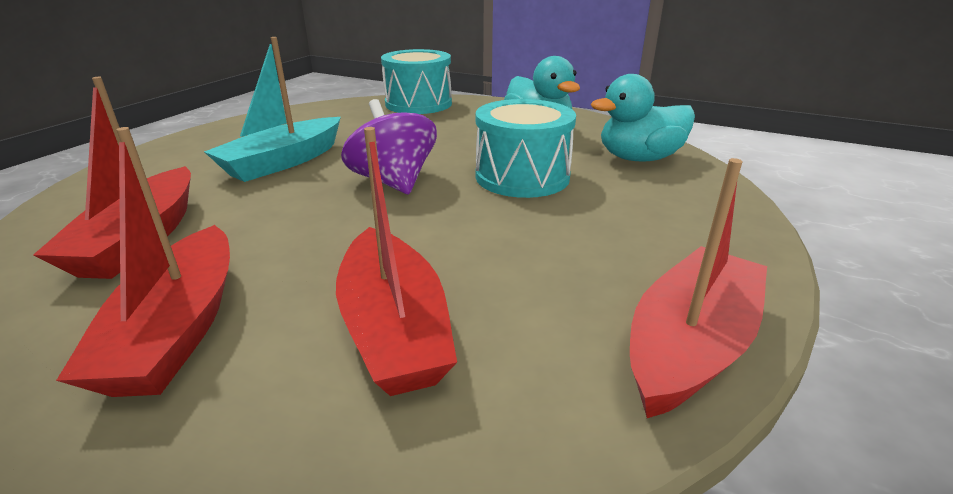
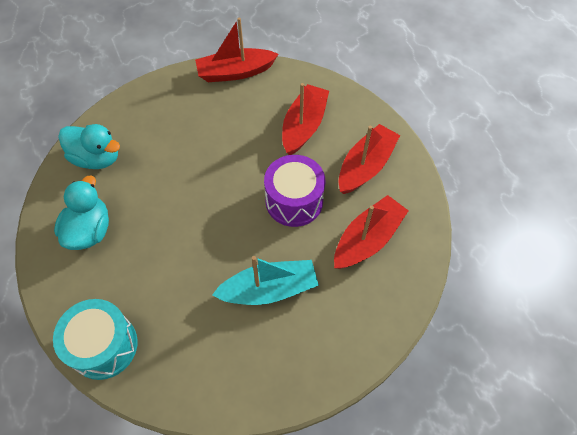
camera: 140 degrees left, 30 degrees up
purple spinning top [341,99,437,194] -> none
turquoise drum [476,99,576,198] -> none
none -> purple drum [264,155,325,227]

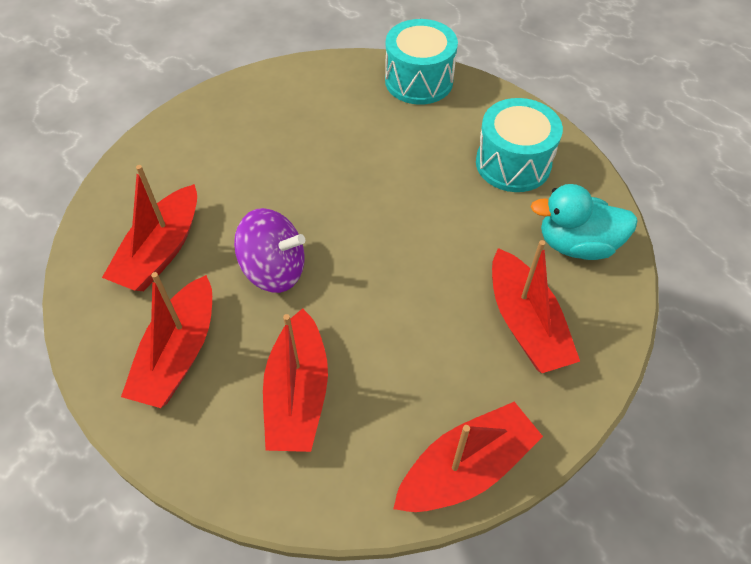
camera: 160 degrees right, 5 degrees down
turquoise duck [54,175,109,250] -> turquoise drum [476,98,563,192]
turquoise boat [212,256,319,305] -> none
purple drum [264,155,325,227] -> purple spinning top [234,208,305,293]
none -> red boat [492,240,580,373]

